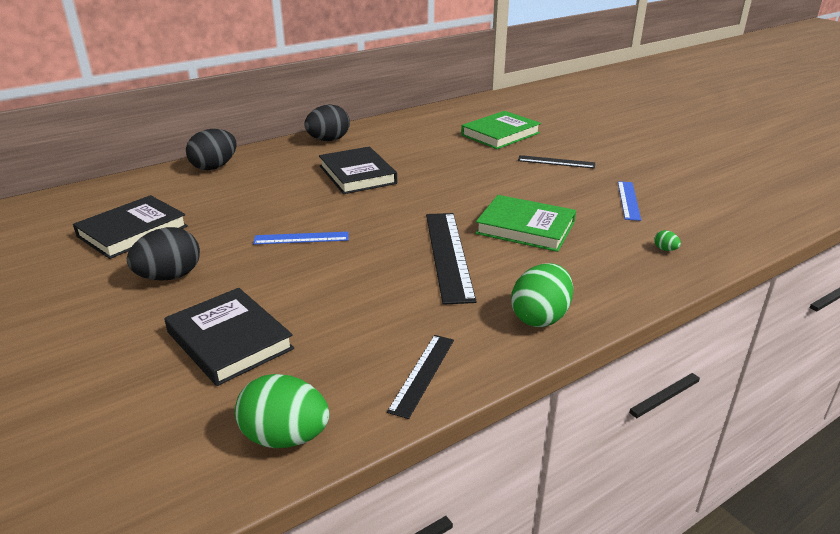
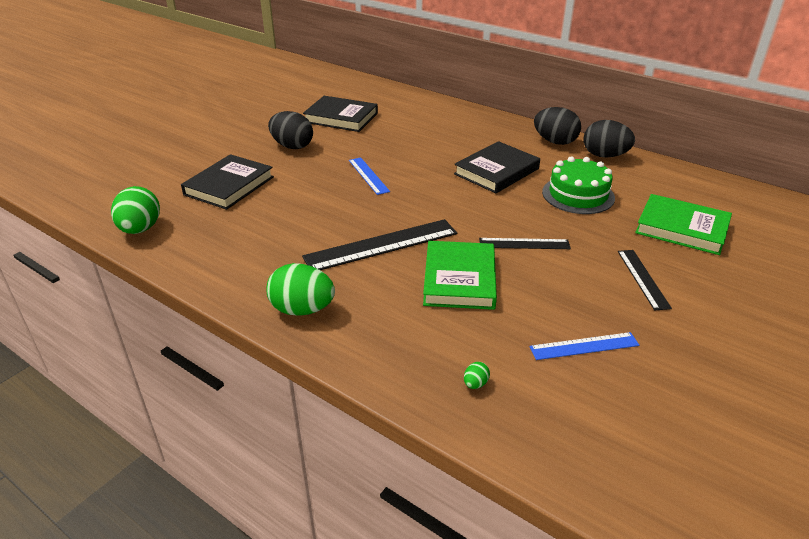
camera: 70 degrees right, 5 degrees up
black egg [186,129,237,170] -> black egg moved to [583,120,635,158]
black ruler [387,335,454,419] -> black ruler moved to [479,238,571,249]
none -> green cake [542,156,615,214]

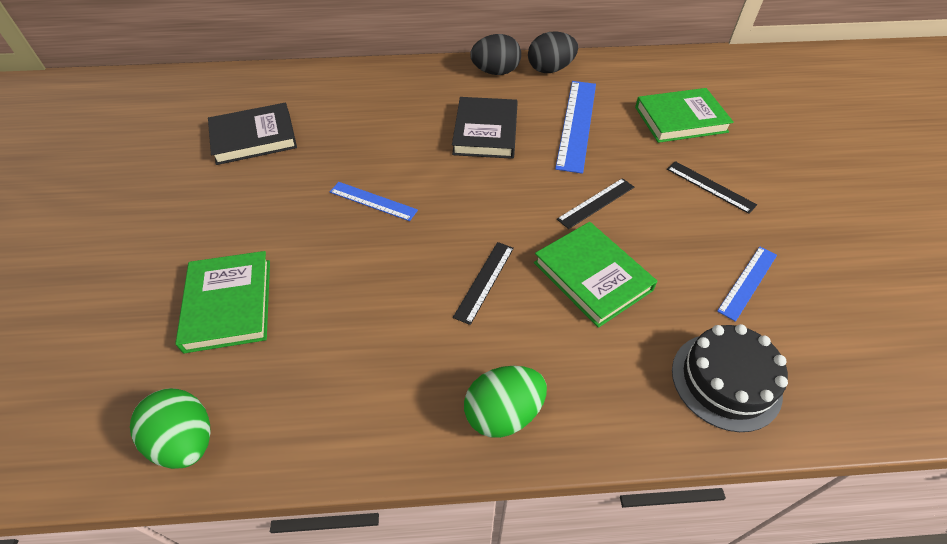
camera: 40 degrees left, 15 degrees up
black book [181,154,274,210] -> green book [175,251,270,353]
black egg [268,111,313,149] -> none
black ruler [302,219,457,270] -> black ruler [453,242,514,325], size x0.57
green egg [464,362,490,389] -> black cake [672,324,788,432]
green cake [542,156,615,214] -> blue ruler [555,81,596,174]

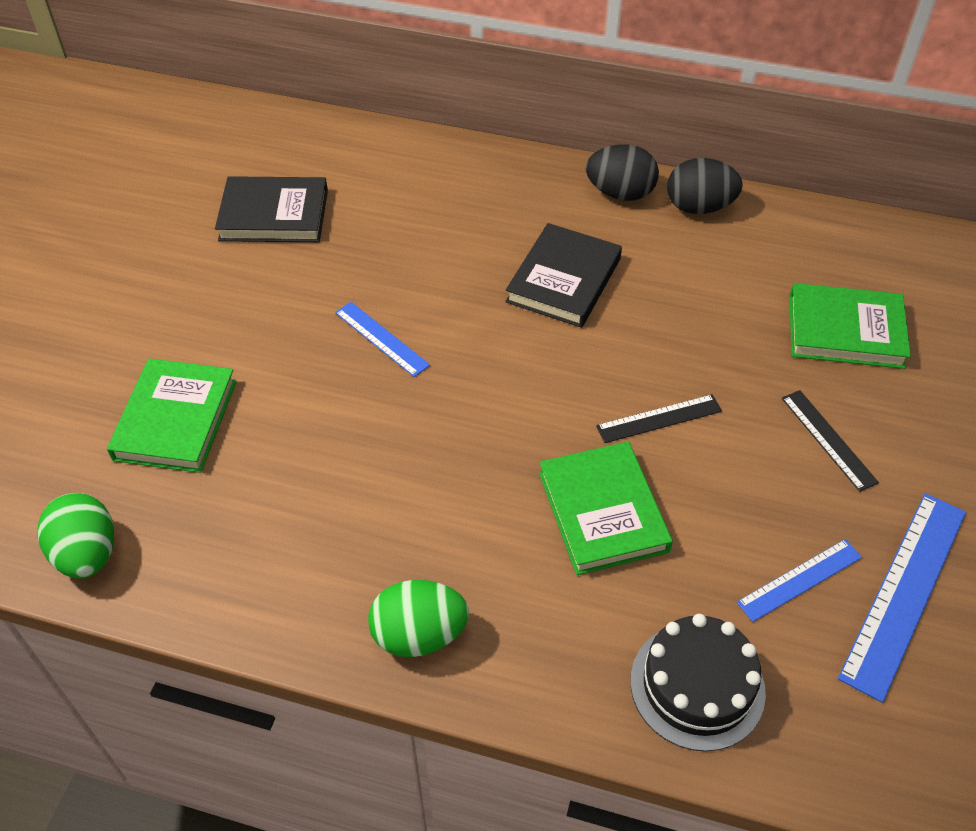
camera: 20 degrees right, 0 degrees up
black ruler [453,242,514,325] -> none
blue ruler [555,81,596,174] -> blue ruler moved to [838,493,966,703]

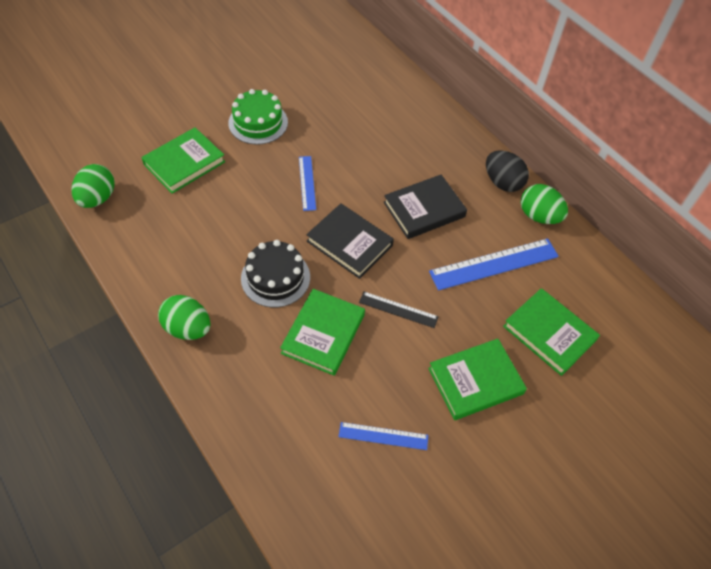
camera: 35 degrees right, 5 degrees up
black book [215,176,328,242] -> black book moved to [306,203,394,279]
black cake [630,614,766,752] -> black cake moved to [241,240,310,307]
black egg [667,158,743,214] -> green egg [521,184,568,224]
black ruler [782,390,879,492] -> green book [428,339,527,420]
blue ruler [838,493,966,703] -> blue ruler moved to [429,239,559,290]
none -> green cake [228,89,288,145]

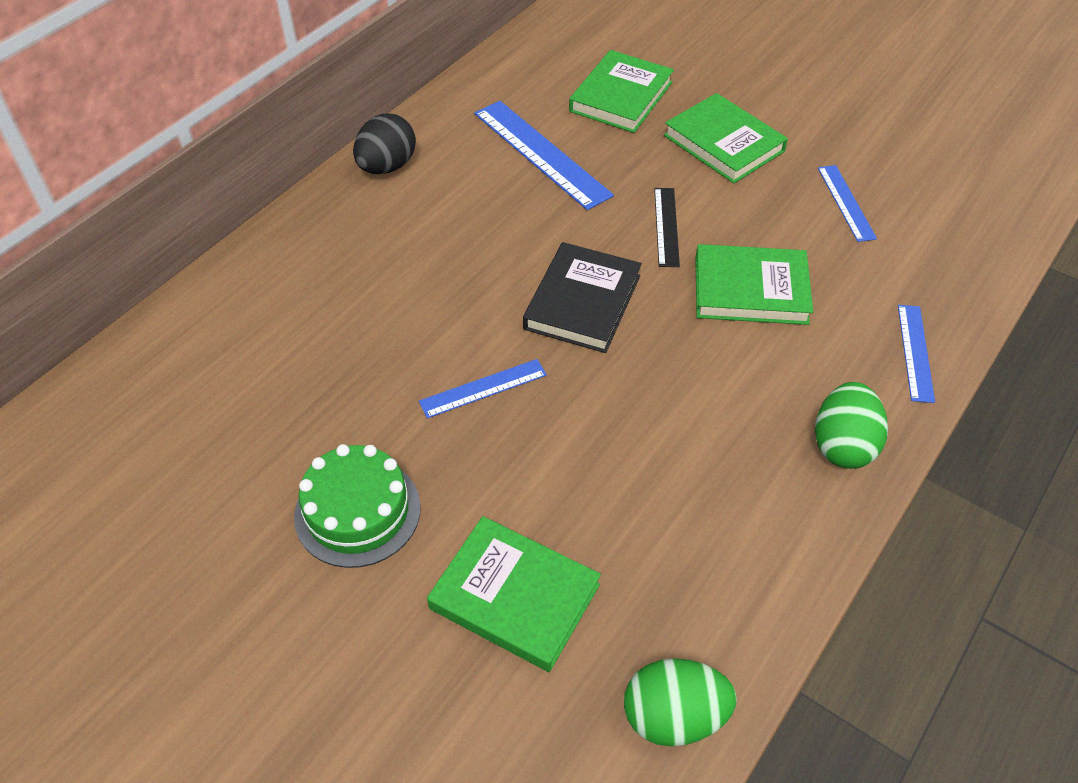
camera: 105 degrees left, 5 degrees down
black cake [241,240,310,307] -> none
black book [383,175,467,239] -> none
green egg [521,184,568,224] -> none
none -> blue ruler [898,305,935,403]

